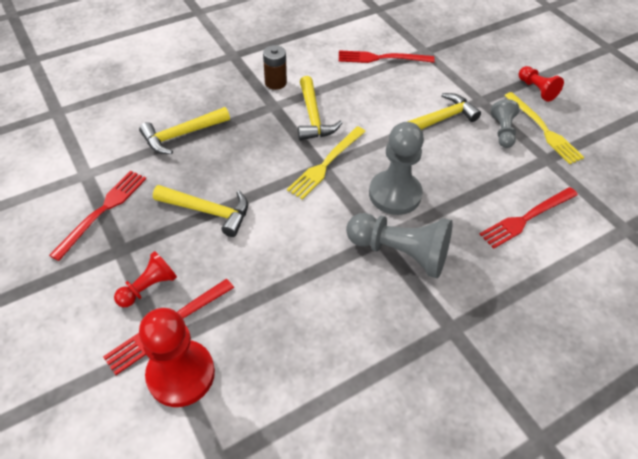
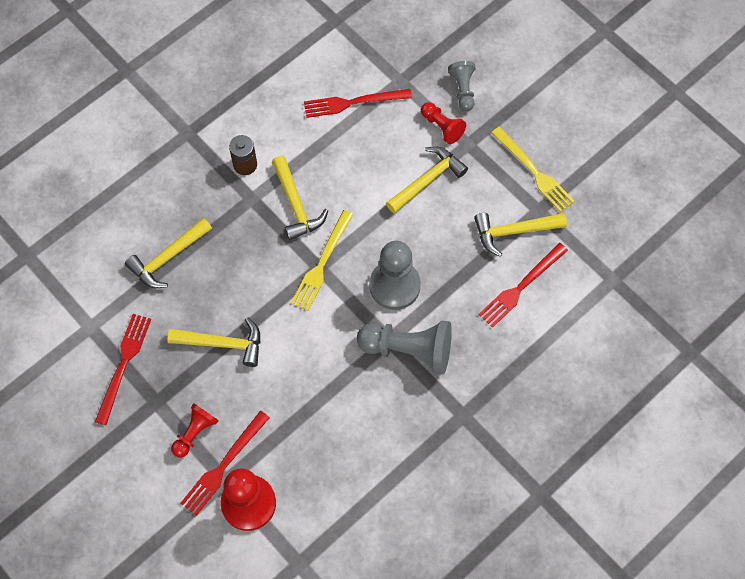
camera: 10 degrees left, 15 degrees up
grey pawn [491,99,519,148] -> grey pawn moved to [448,61,476,111]
red pawn [519,66,564,102] -> red pawn moved to [421,102,466,144]
none -> yellow hammer [474,213,567,257]

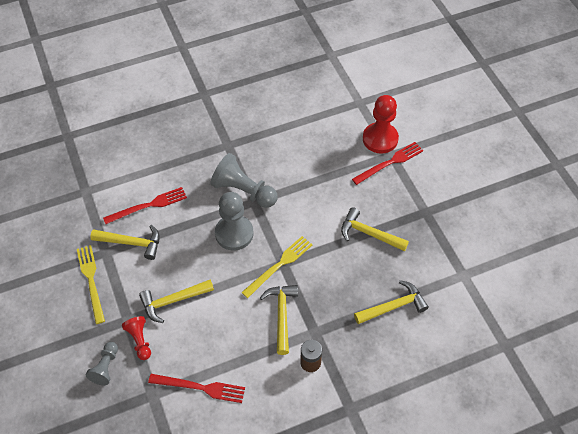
camera: 160 degrees left, 10 degrees down
red fork [95,314,151,425] -> none
red pawn [171,403,219,458] -> none

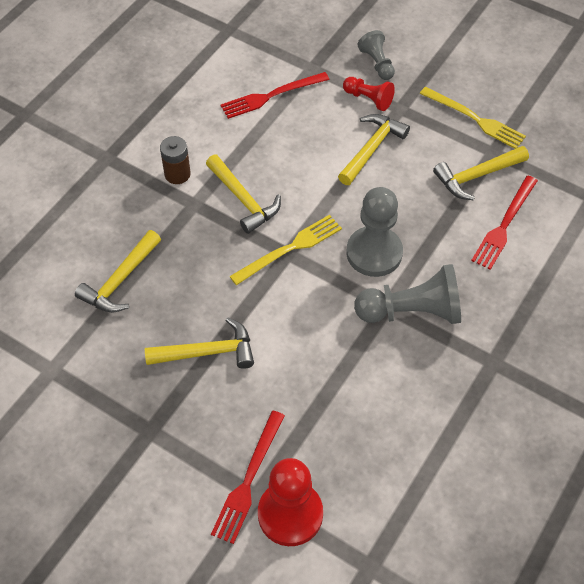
camera: 145 degrees right, 0 degrees up
yellow fork [241,236,312,298] -> yellow fork turned 135 degrees counterclockwise [229,215,342,285]

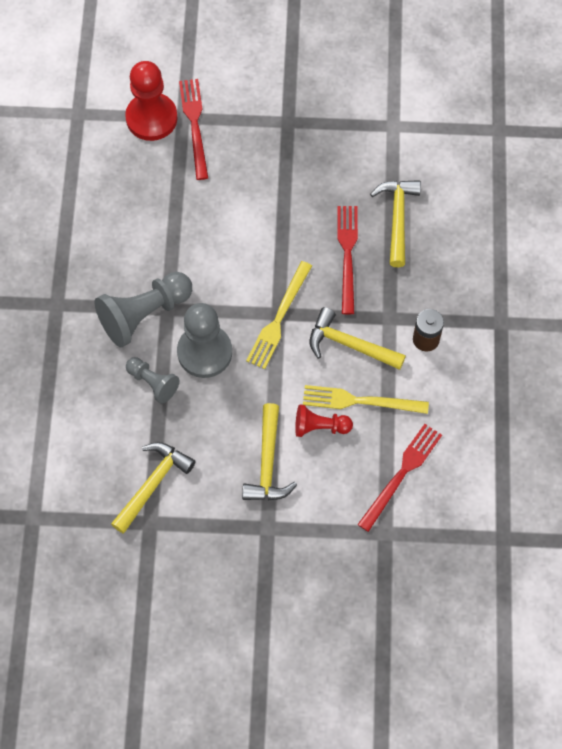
camera: 150 degrees right, 10 degrees up
yellow hammer [145,318,254,369] -> none
red pawn [343,77,395,111] -> red pawn moved to [295,404,353,437]
grey pawn [357,30,395,80] -> grey pawn moved to [126,357,179,404]
yellow fork [420,87,526,149] -> yellow fork moved to [303,385,429,414]
red fork [471,176,538,270] -> red fork moved to [337,206,358,314]

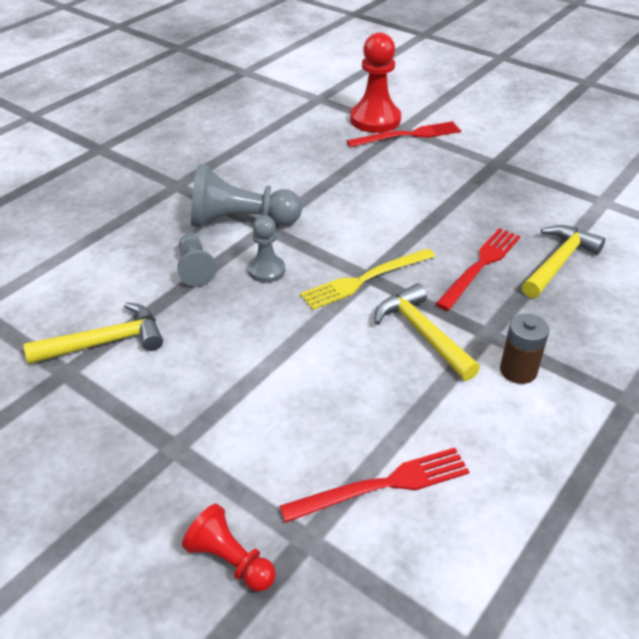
camera: 35 degrees right, 25 degrees down
grey pawn [177,303,232,378] -> grey pawn [248,216,285,283], size x0.57
red fork [179,79,208,180] -> red fork turned 45 degrees clockwise [347,121,461,147]
yellow hammer [242,403,297,500] -> none
red pawn [295,404,353,437] -> red pawn moved to [182,504,276,591]
yellow fork [303,385,429,414] -> none

